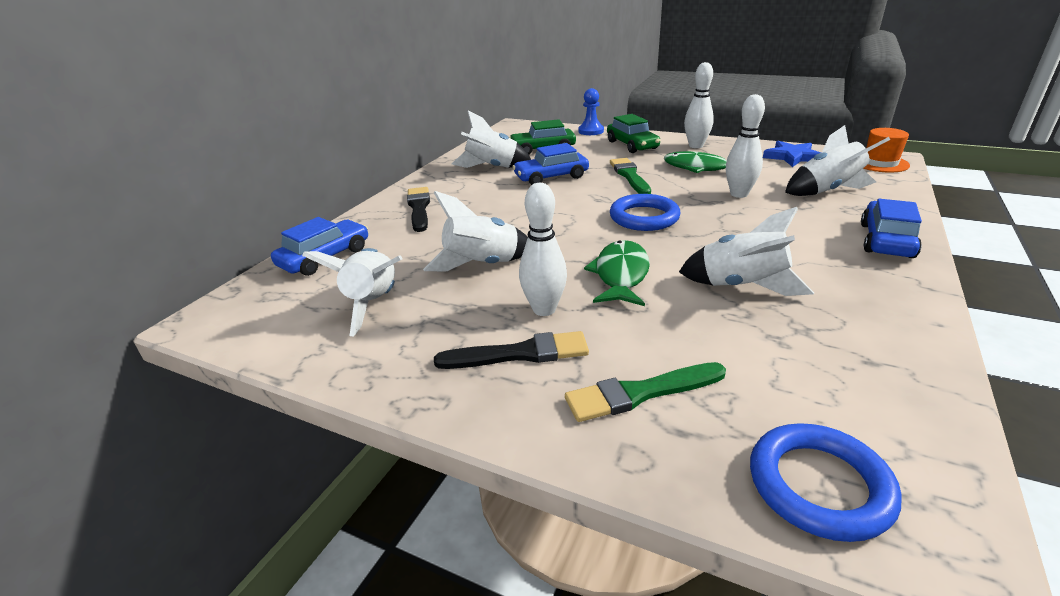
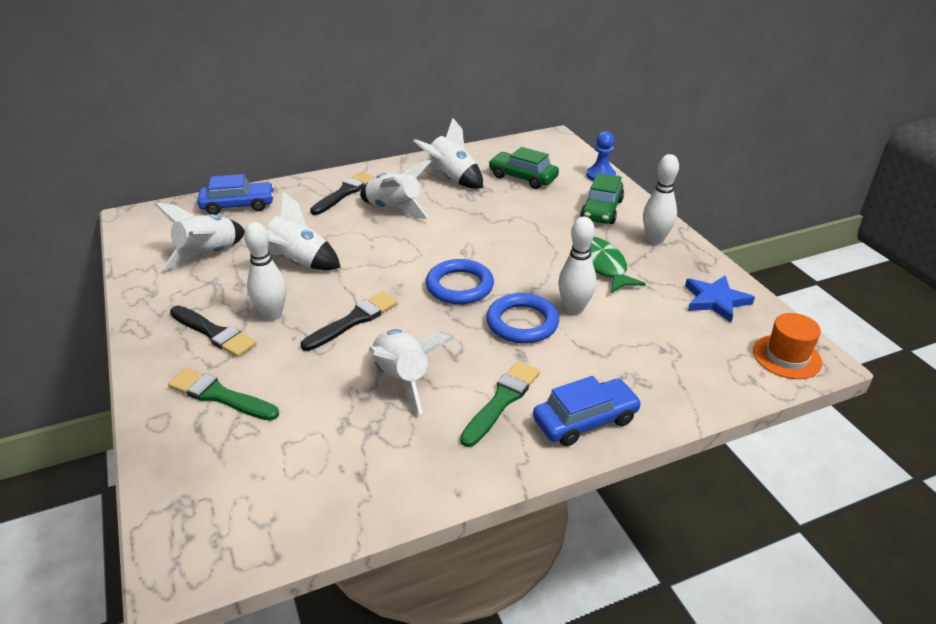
camera: 40 degrees right, 5 degrees up
blue car [512,143,589,185] -> none
green fish [584,240,650,306] -> black brush [301,292,398,351]
green brush [610,158,651,194] -> green brush moved to [460,361,540,447]
blue ring [750,423,902,542] -> blue ring moved to [486,293,559,344]
white rocket [785,125,890,196] -> white rocket moved to [360,160,431,219]

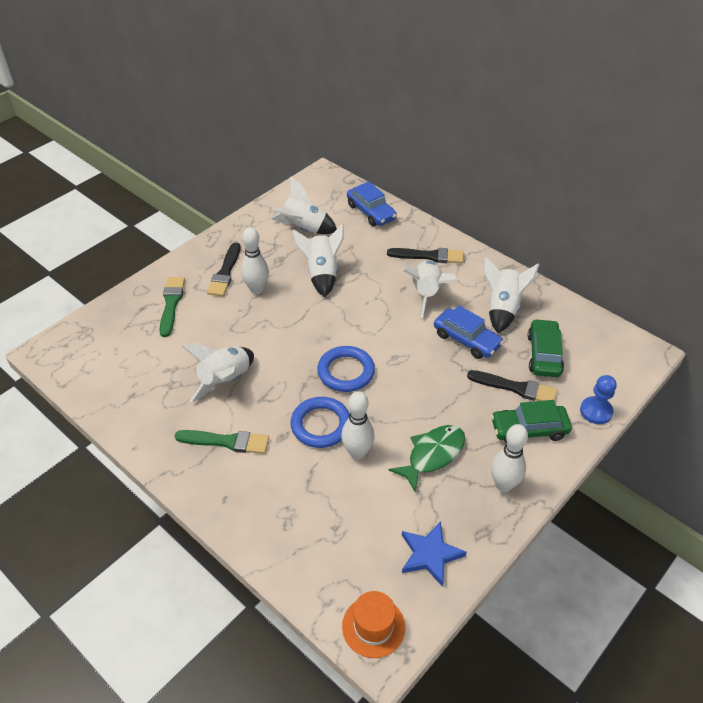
camera: 65 degrees right, 10 degrees up
black brush [301,292,398,351] -> black brush moved to [467,370,557,401]
blue car [533,376,642,446] -> blue car moved to [434,306,504,359]

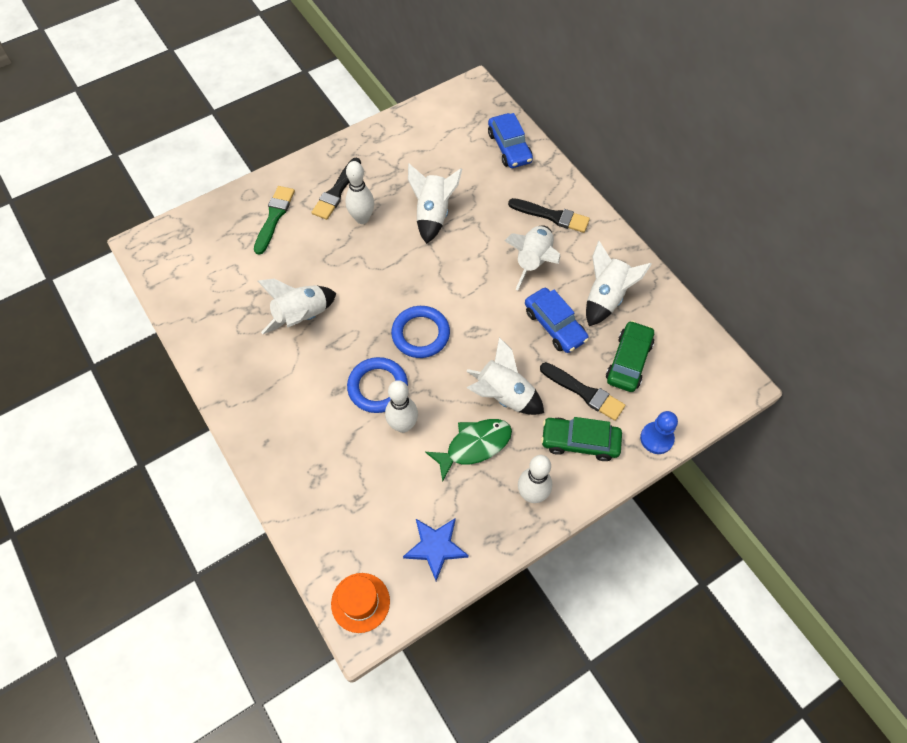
camera: 15 degrees right, 15 degrees up
green brush [175,430,269,454] -> none
white rocket [270,177,337,234] -> white rocket moved to [466,337,544,415]

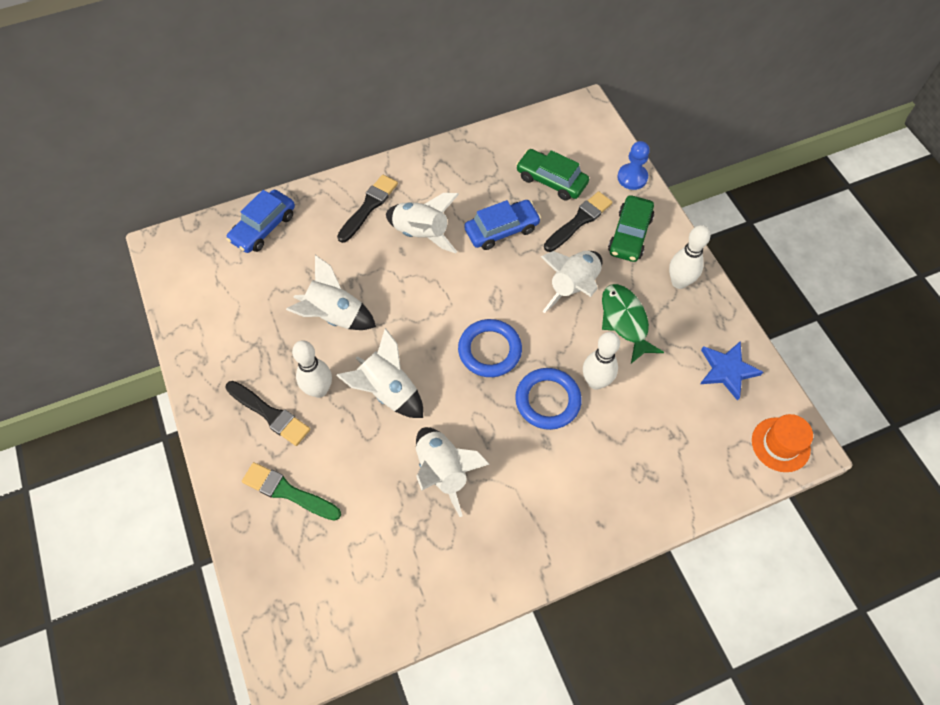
camera: 80 degrees left, 0 degrees up
blue car [488,113,533,168] -> blue car turned 135 degrees clockwise [226,190,295,253]
white rocket [586,241,652,326] -> white rocket moved to [336,328,423,418]

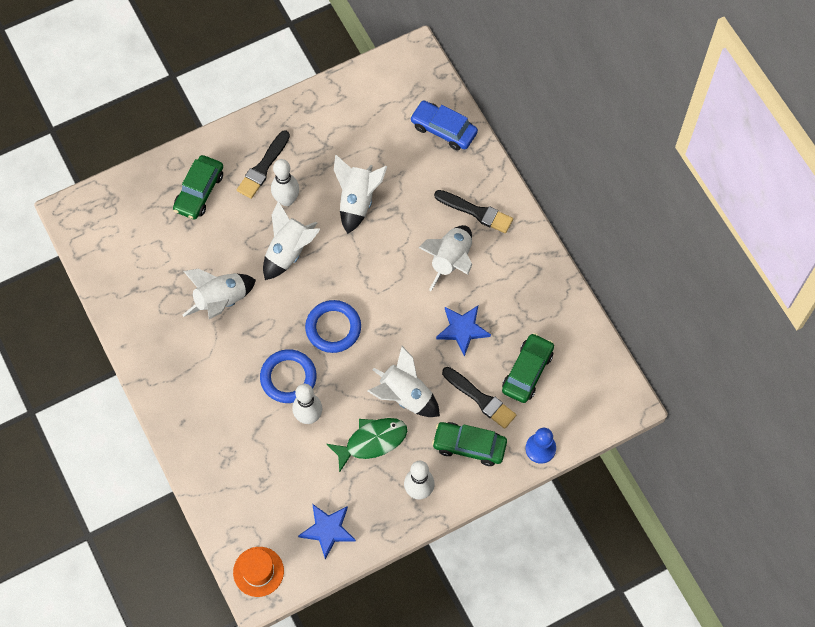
camera: 85 degrees right, 5 degrees up
green brush [242,462,341,521] -> green car [173,155,223,220]
blue car [464,200,541,250] -> blue star [436,306,491,357]

